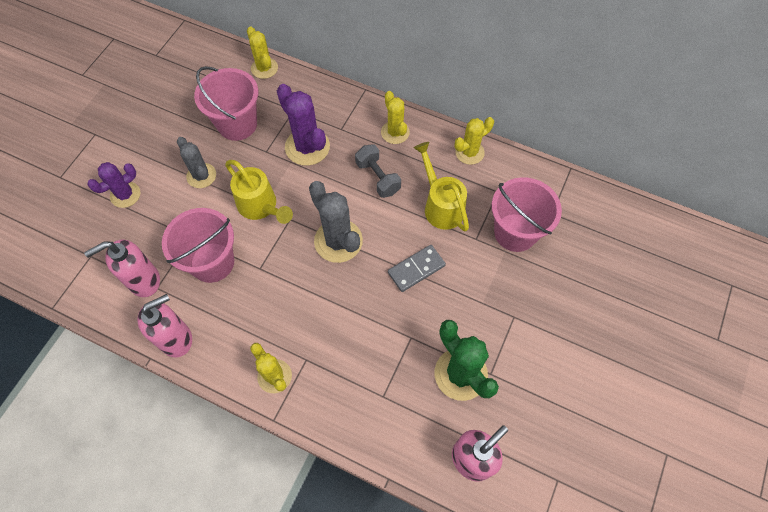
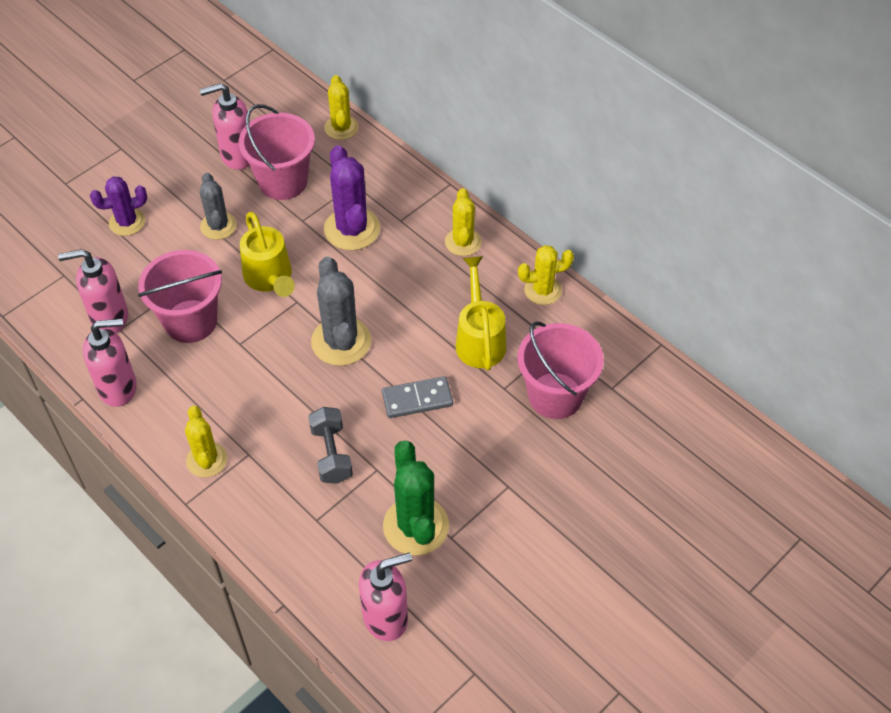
camera: 20 degrees right, 10 degrees down
grey dumbbell [355,144,401,198] -> grey dumbbell moved to [308,407,353,484]
none -> pink soap dispenser [199,83,250,170]

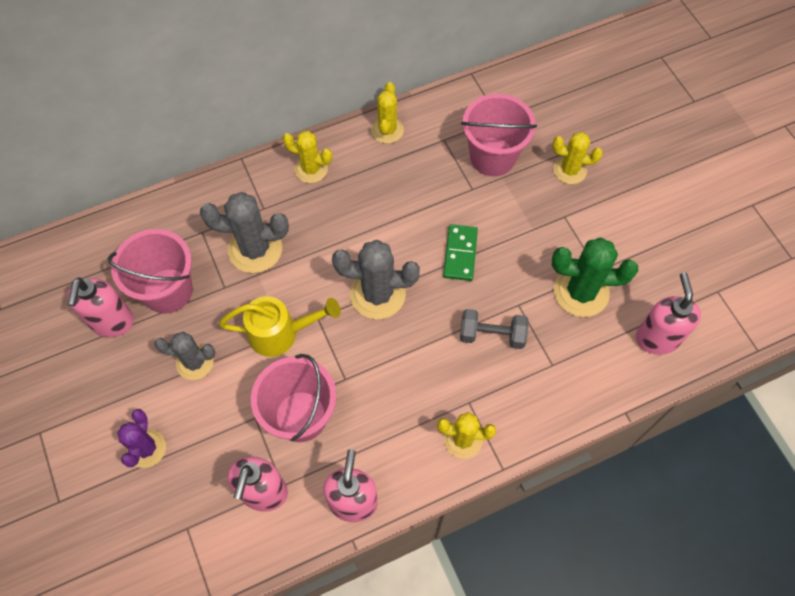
camera: 70 degrees left, 10 degrees up
yellow cactus [324,75,359,140] -> yellow cactus moved to [552,132,603,184]
purple cactus [324,145,380,250] -> grey cactus [200,192,289,273]
grey domino [382,376,453,418] -> green domino [443,224,478,281]
yellow watering can [456,256,507,371] -> none

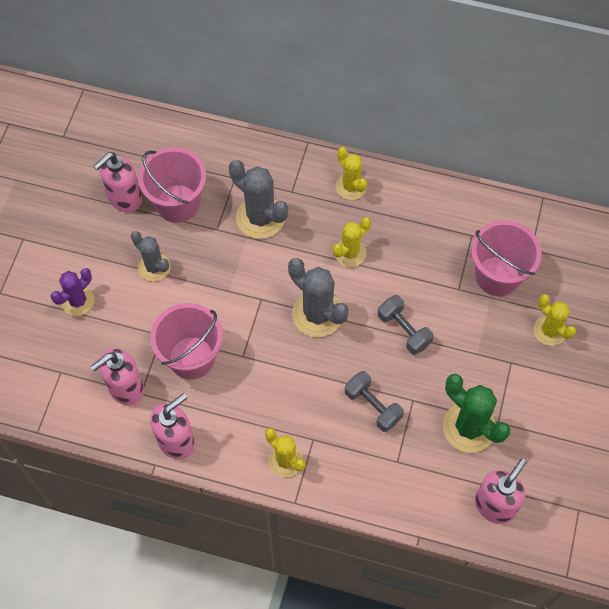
camera: 40 degrees right, 0 degrees up
yellow watering can [219,296,341,357] -> none
yellow cactus [371,82,404,143] -> yellow cactus moved to [333,217,371,267]
green domino [443,224,478,281] -> grey dumbbell [378,295,434,355]

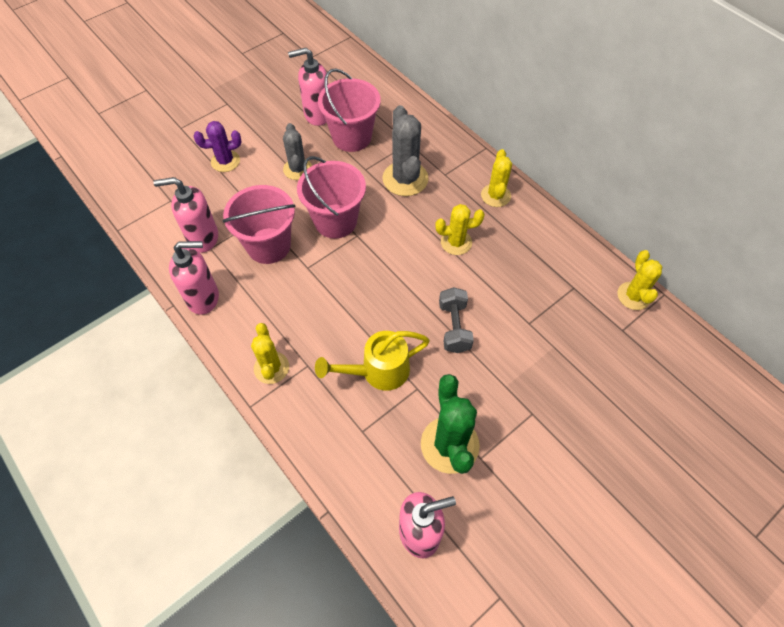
camera: 35 degrees right, 5 degrees down
grey cactus [288,258,349,337] -> none
grey dumbbell [345,371,404,432] -> yellow watering can [315,331,430,391]
pink bucket [471,220,542,296] -> pink bucket moved to [297,156,366,239]
yellow cactus [533,294,576,346] -> yellow cactus moved to [617,250,662,310]

